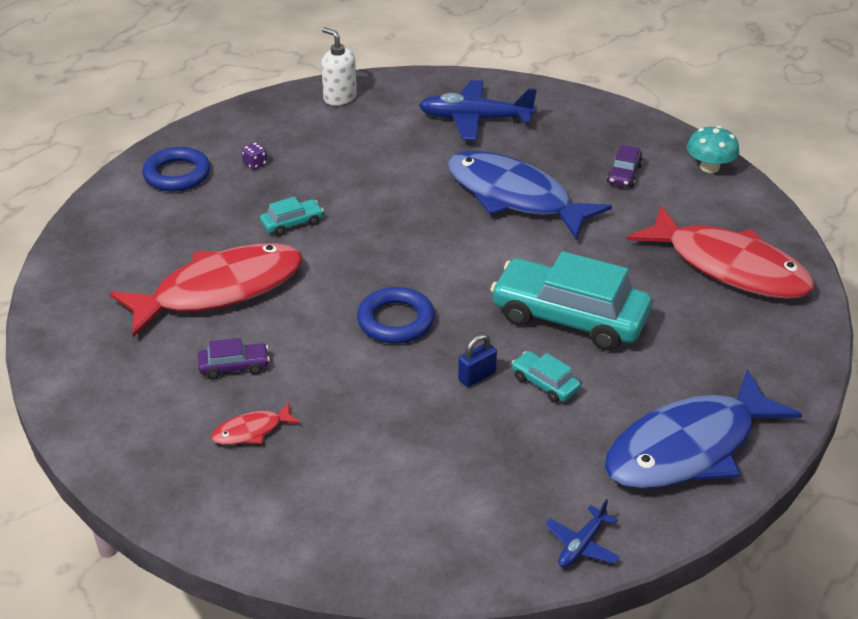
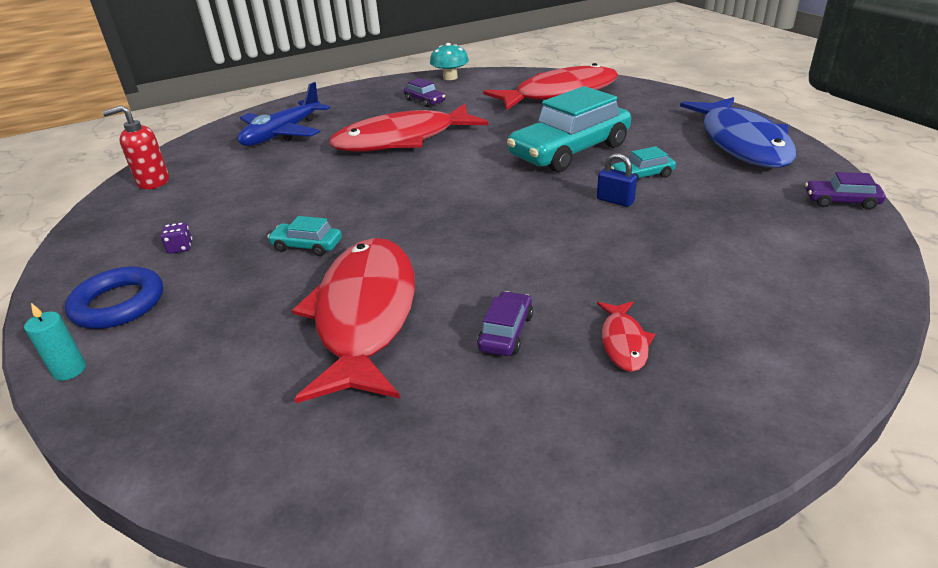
camera: 60 degrees left, 5 degrees down
turquoise car [260,197,324,236] -> turquoise car turned 75 degrees counterclockwise [267,216,342,256]
white soap dispenser [321,27,357,106] -> red soap dispenser [102,105,169,190]
blue ring [357,287,435,344] -> none
blue fish [447,151,612,240] -> red fish [329,104,488,152]
blue padlock [458,334,497,387] -> blue padlock turned 45 degrees counterclockwise [597,153,637,207]
blue plane [545,499,620,568] -> purple car [805,172,886,210]
none -> turquoise candle [24,303,86,381]

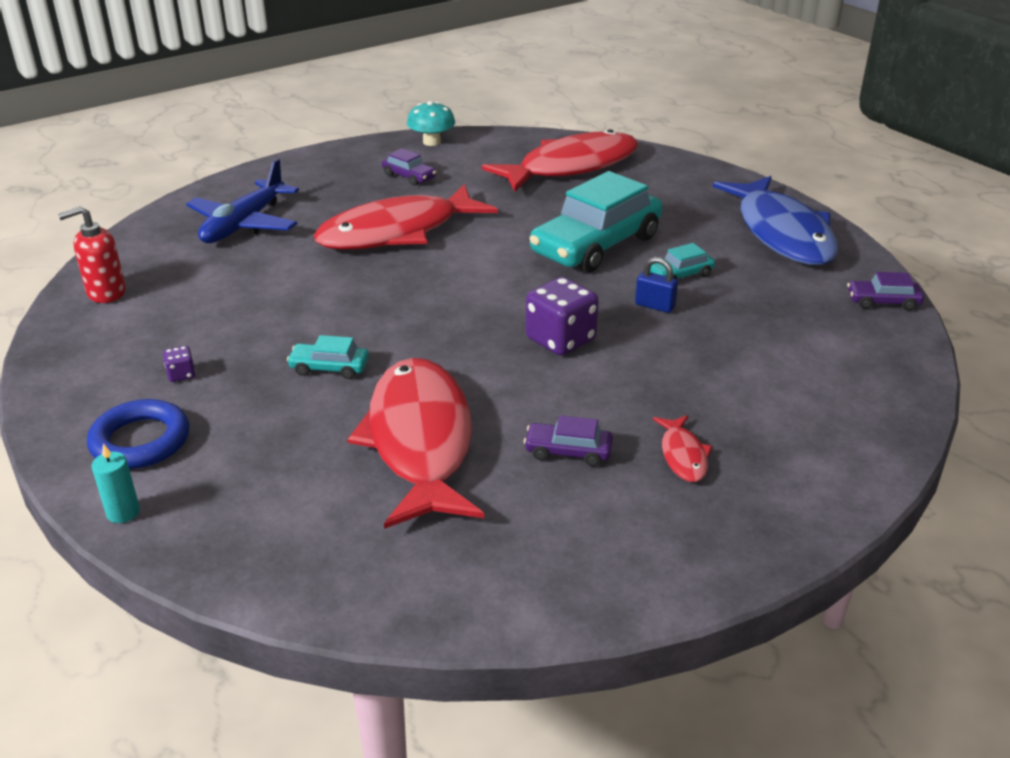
camera: 10 degrees left, 0 degrees up
purple car [477,291,533,356] -> purple car turned 90 degrees counterclockwise [524,415,613,466]
none -> purple dice [526,277,599,356]

